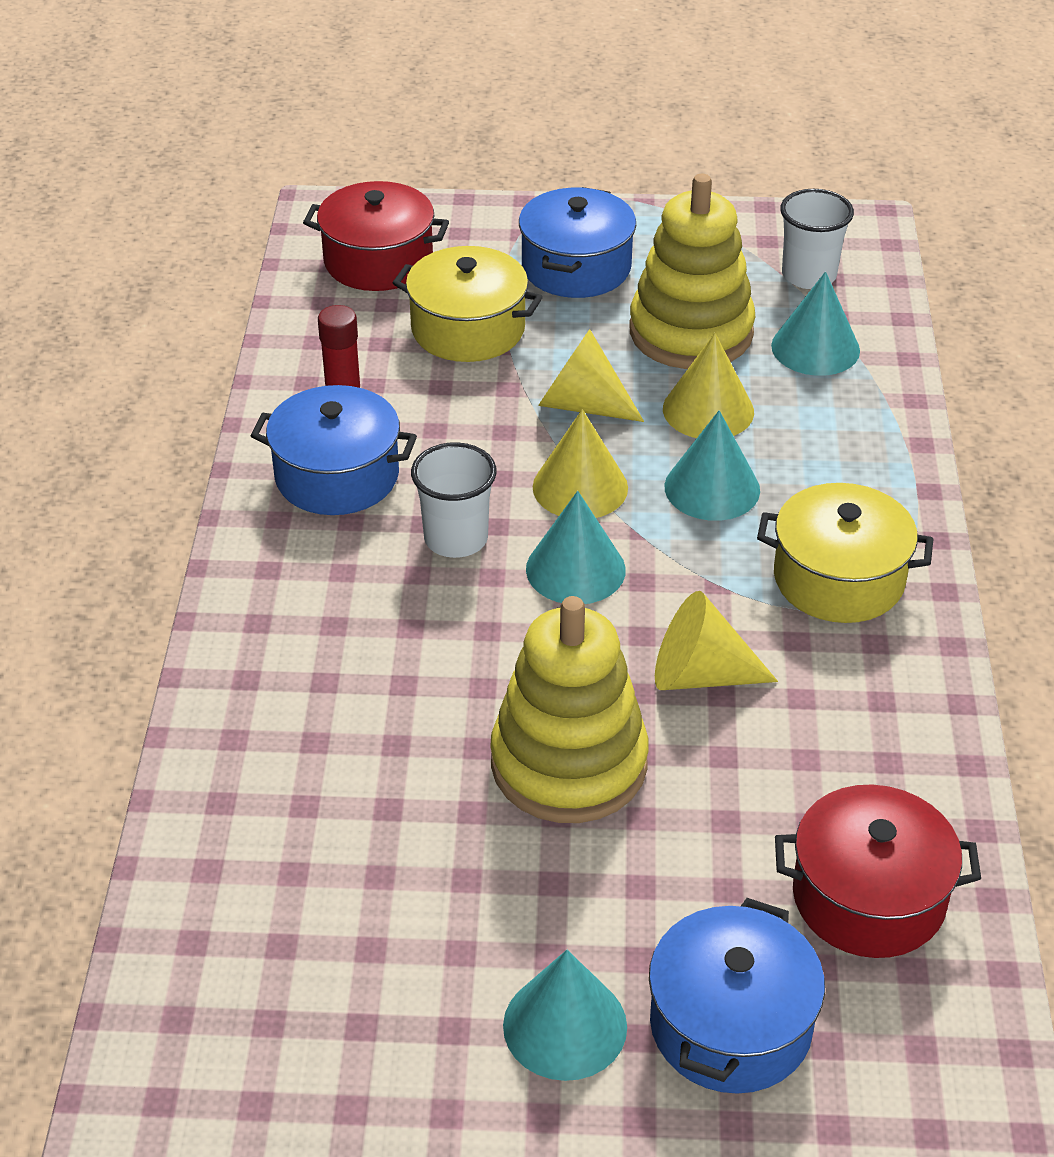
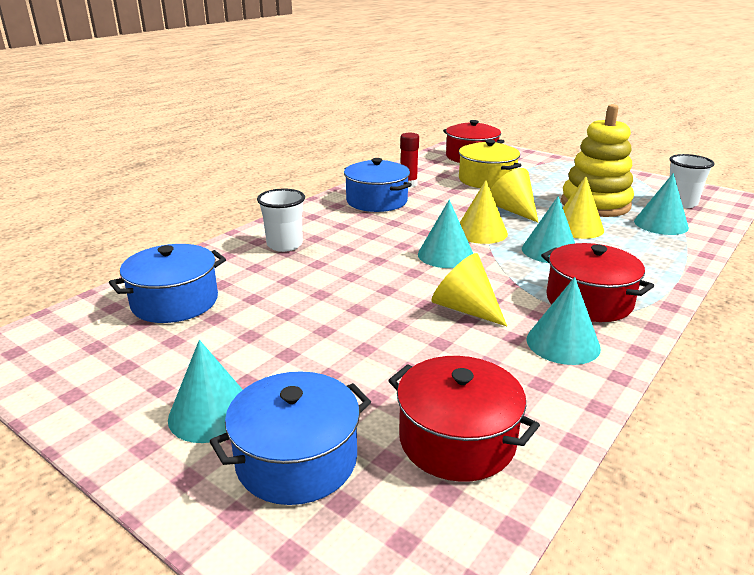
camera: 35 degrees right, 15 degrees down
white cup [411,442,497,558] -> white cup moved to [257,189,305,252]
yellow stacking toy [490,596,649,823] -> none
blue pot [519,187,636,298] -> blue pot moved to [109,244,226,323]
yellow pot [757,483,933,623] -> red pot [541,243,654,322]
none -> turquoise cone [526,277,601,365]

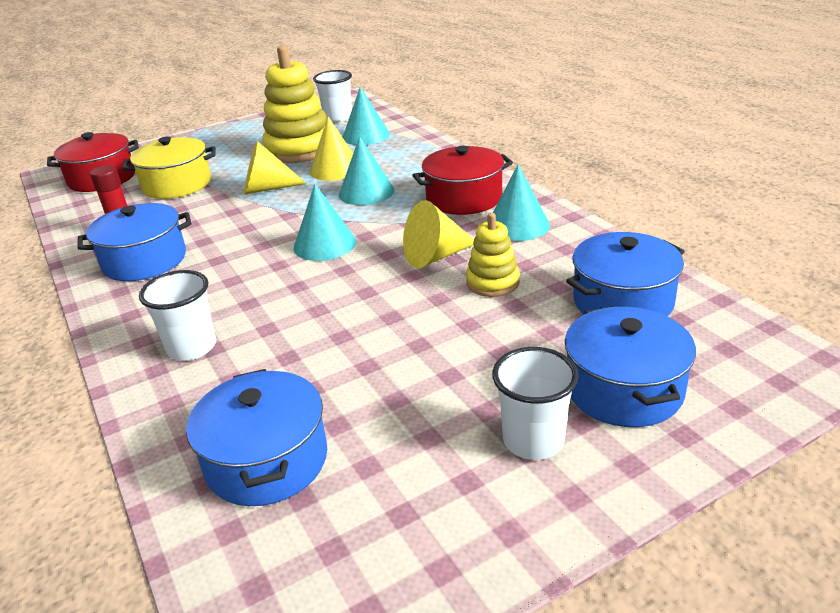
camera: 65 degrees left, 5 degrees up
turquoise cone [168,340,243,443] -> white cup [492,347,579,460]
red pot [388,356,540,482] -> blue pot [566,232,685,317]
yellow cone [460,180,508,244] -> none
none -> yellow stacking toy [466,213,520,297]

